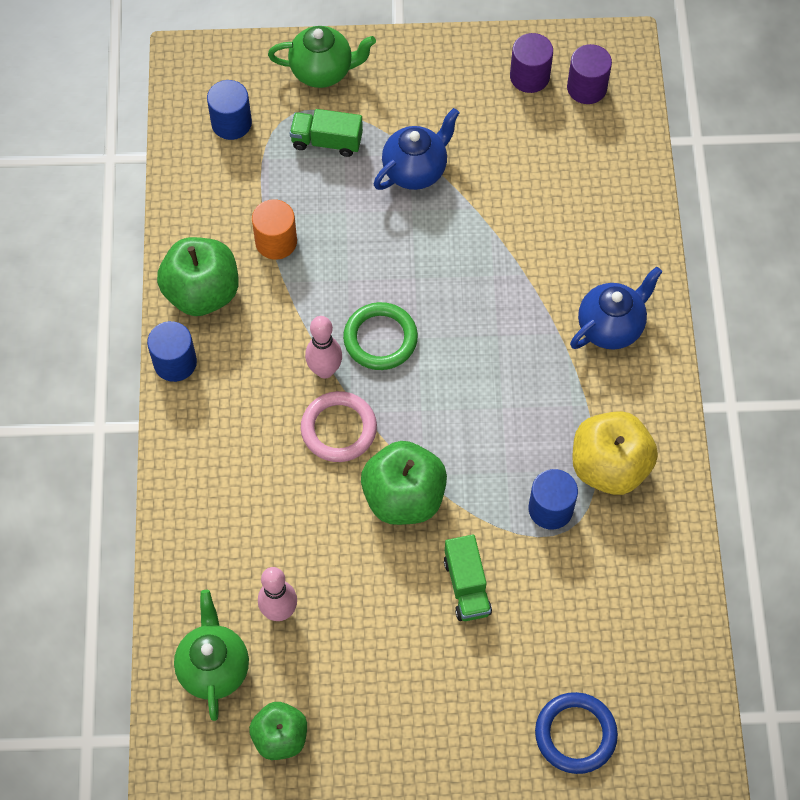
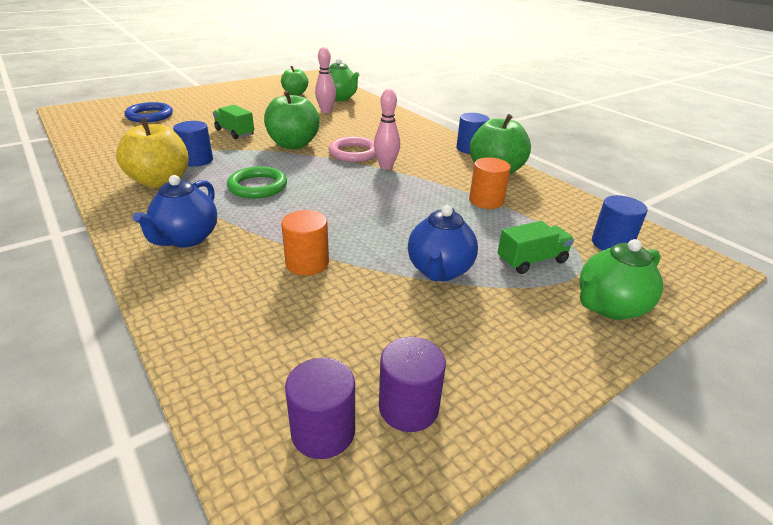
camera: 145 degrees right, 30 degrees down
green ring [343,302,418,370] -> green ring moved to [227,166,287,199]
none -> orange cylinder [281,210,329,276]

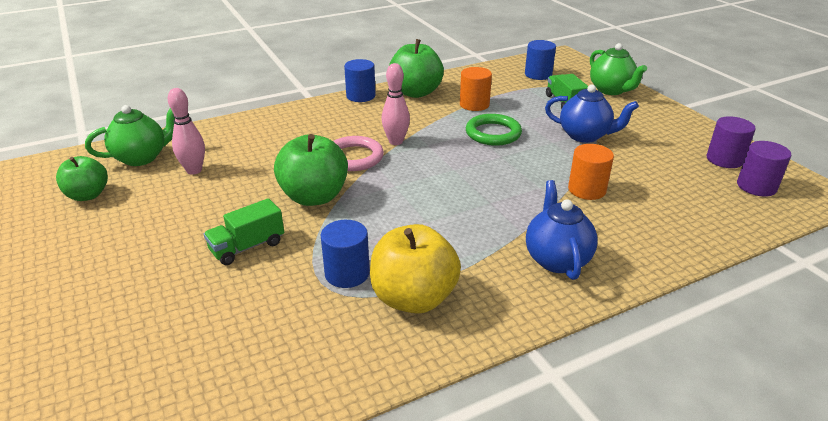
camera: 80 degrees left, 0 degrees up
blue ring [125,102,173,122] -> none
blue teapot [133,175,217,248] -> blue teapot turned 120 degrees counterclockwise [526,180,598,280]
green ring [227,166,287,199] -> green ring moved to [466,114,522,146]

